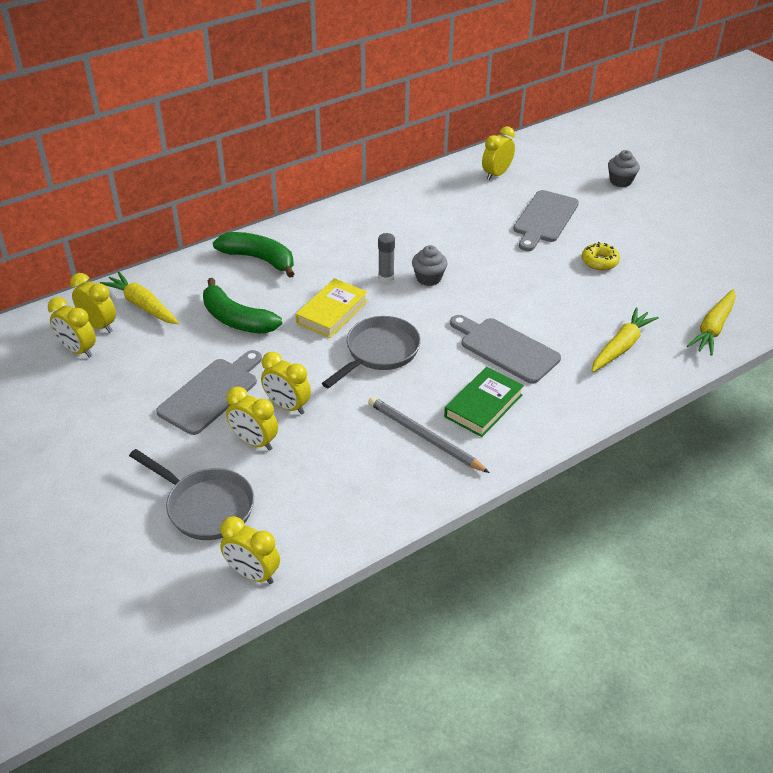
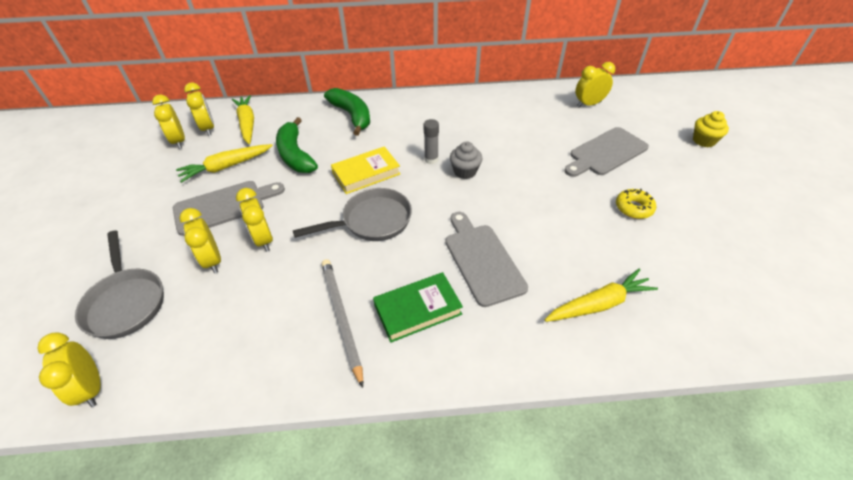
camera: 30 degrees right, 5 degrees up
grey cupcake [608,150,640,187] -> yellow cupcake [693,111,729,147]
yellow carrot [687,289,736,356] -> yellow carrot moved to [176,144,273,183]

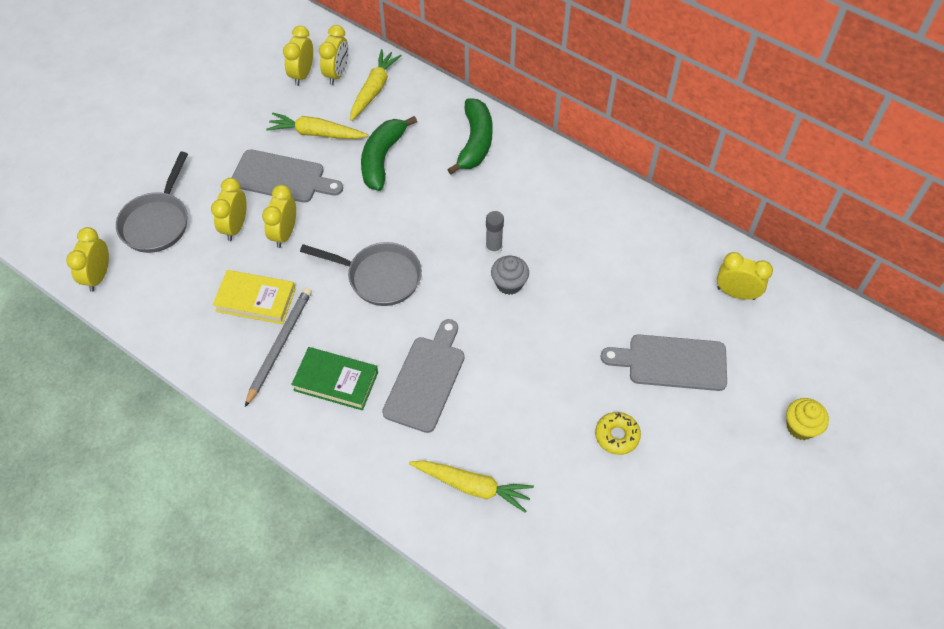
camera: 40 degrees right, 10 degrees up
yellow book [331,146,400,194] -> yellow book moved to [213,270,296,324]

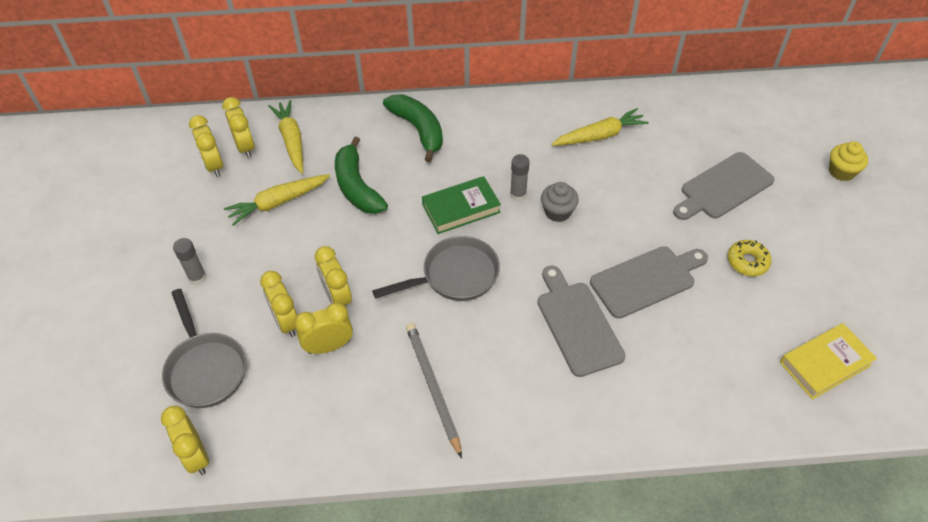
camera: 40 degrees left, 5 degrees down
yellow book [213,270,296,324] -> yellow book moved to [780,323,877,400]
grey cutting board [232,149,343,203] -> grey cutting board moved to [590,246,708,319]
green book [291,347,378,411] -> green book moved to [422,176,501,234]
yellow carrot [409,460,534,513] -> yellow carrot moved to [551,108,649,146]
yellow clock [717,252,773,300] -> yellow clock moved to [294,302,353,354]
none -> grey glue stick [173,238,206,285]

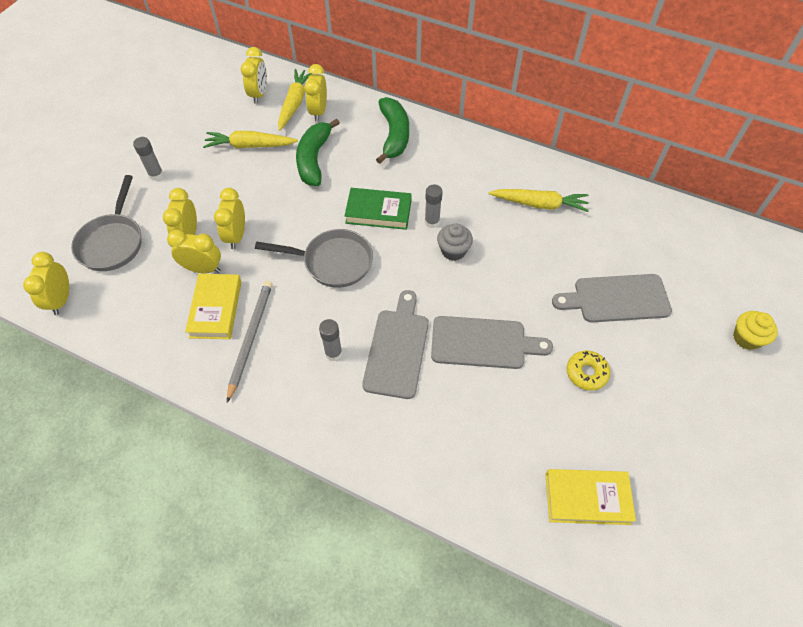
camera: 30 degrees right, 5 degrees up
yellow clock [189,115,223,177] -> yellow clock moved to [304,64,327,122]
none -> yellow book [185,274,241,339]
none -> grey glue stick [319,319,342,361]

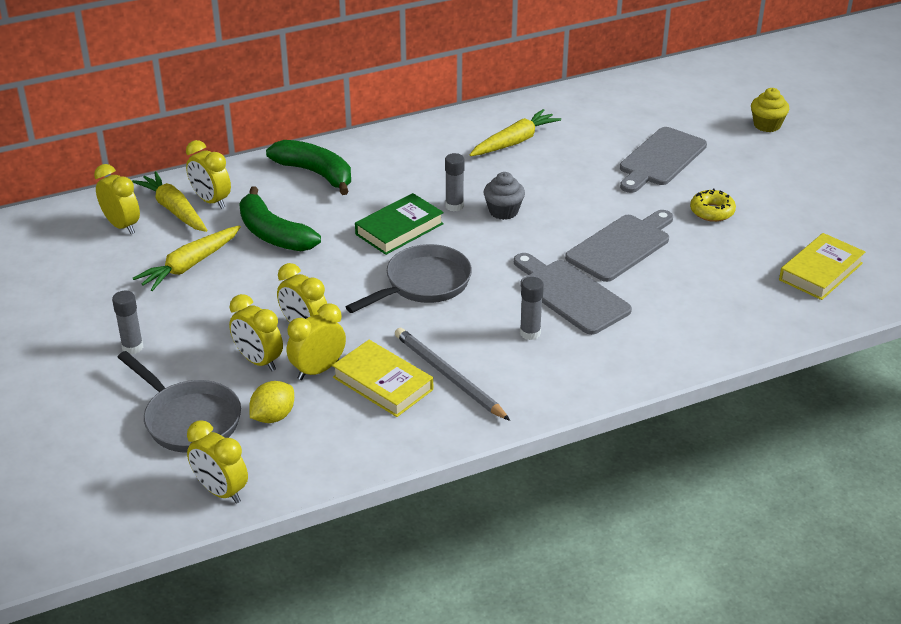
camera: 50 degrees left, 20 degrees down
none -> yellow lemon [249,381,294,423]

